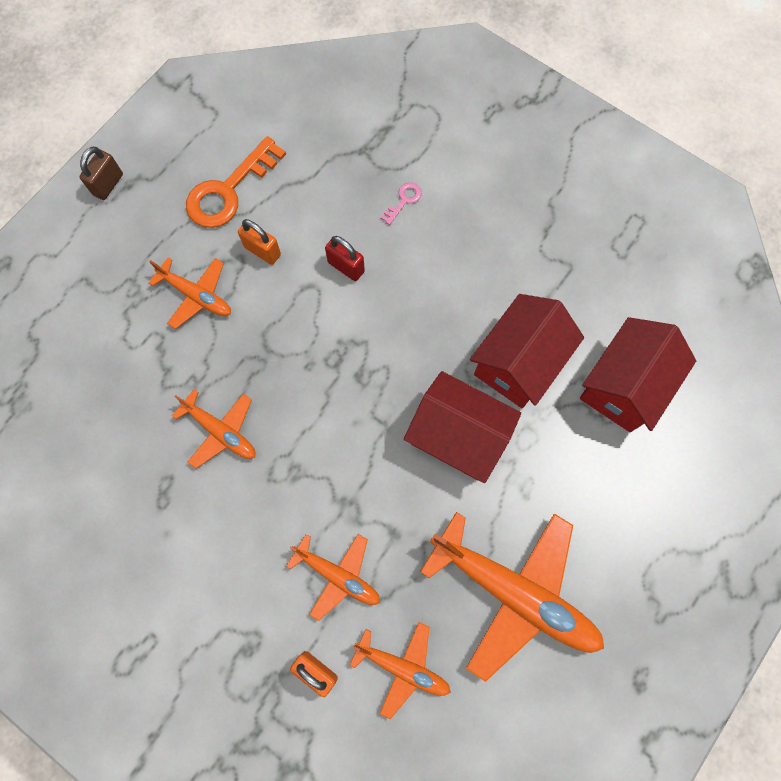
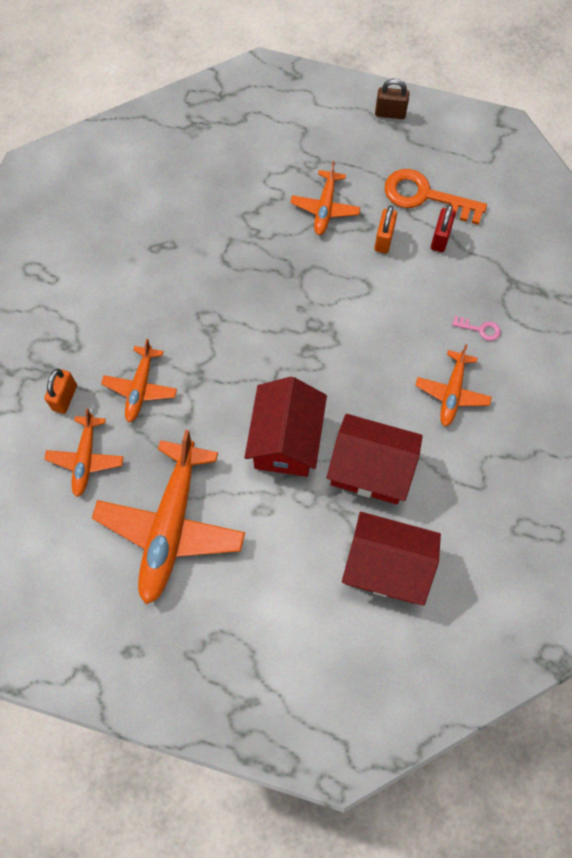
camera: 70 degrees right, 5 degrees down
orange plane [172,389,255,469] -> orange plane moved to [415,344,492,426]
red padlock [325,236,365,281] -> red padlock moved to [431,204,456,252]

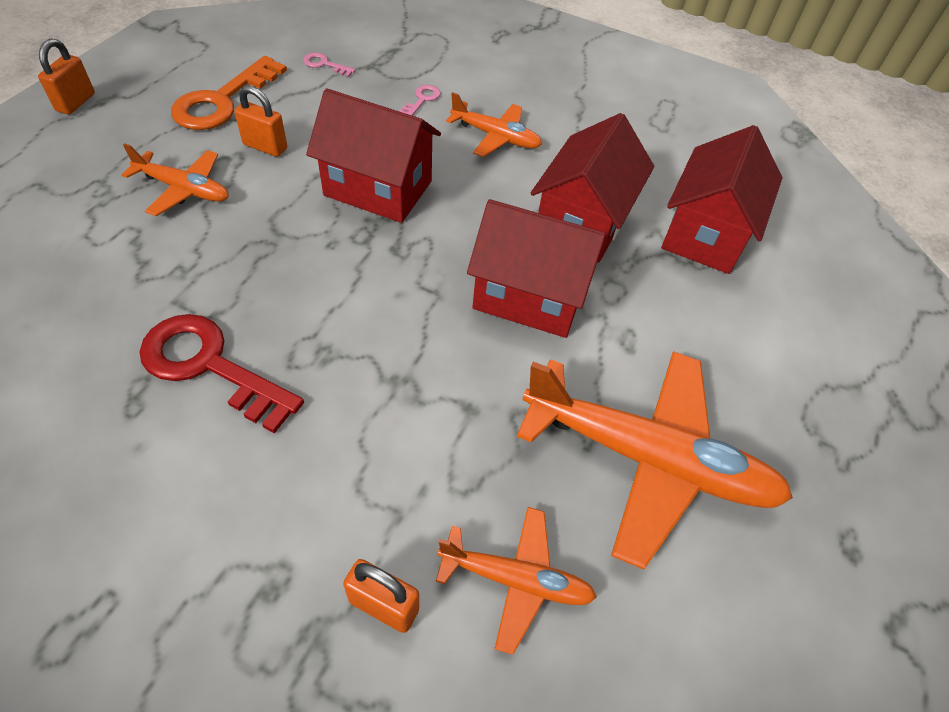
camera: 85 degrees left, 15 degrees down
orange plane [101,339,177,422] -> none
brown padlock [375,79,410,119] -> orange padlock [38,38,95,114]
red padlock [431,204,456,252] -> none
none -> red key [140,314,304,433]
none -> pink key [303,52,356,77]
none -> red house [306,89,441,223]

